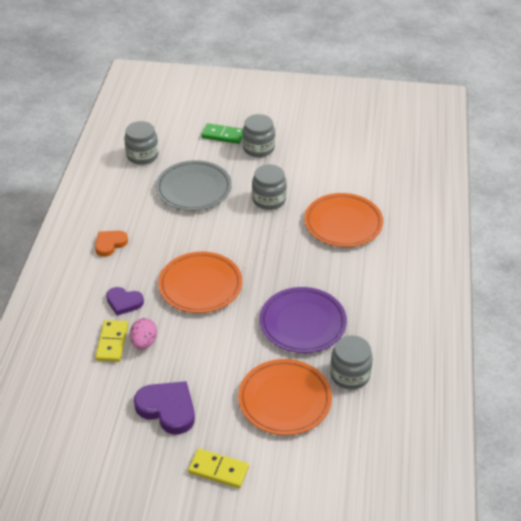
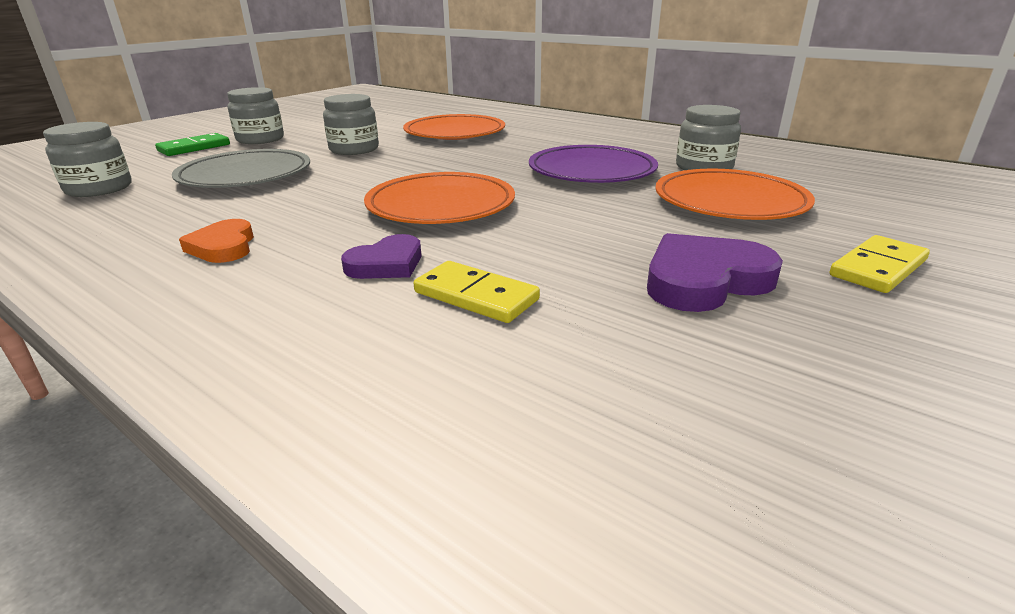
camera: 60 degrees left, 15 degrees down
pink egg [130,318,157,349] -> none

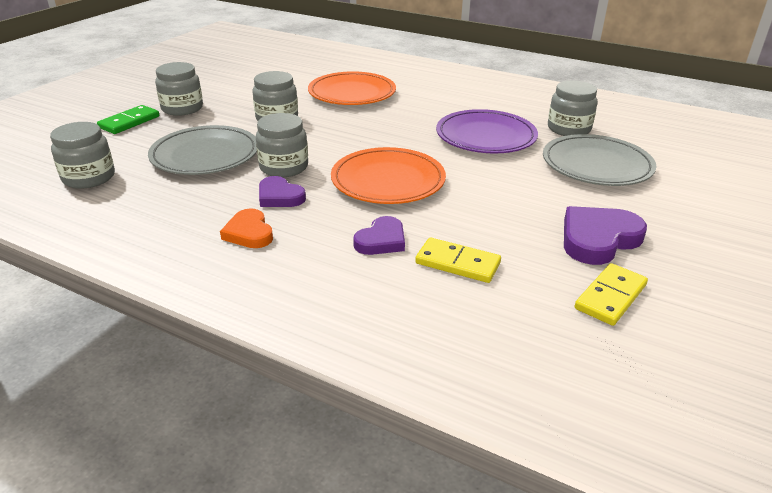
camera: 10 degrees left, 5 degrees up
orange plate [655,169,815,220] -> grey plate [543,134,657,186]
yellow domino [830,235,930,293] -> yellow domino moved to [575,263,648,326]
none -> grey jar [256,113,308,177]
none -> purple heart [259,176,306,207]

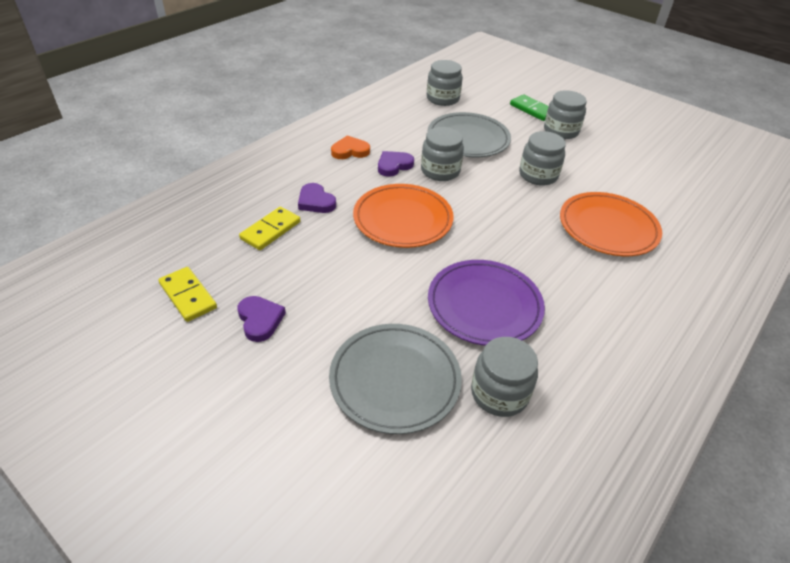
camera: 100 degrees right, 10 degrees up
purple heart [564,206,647,265] -> purple heart [238,296,286,342], size x0.64

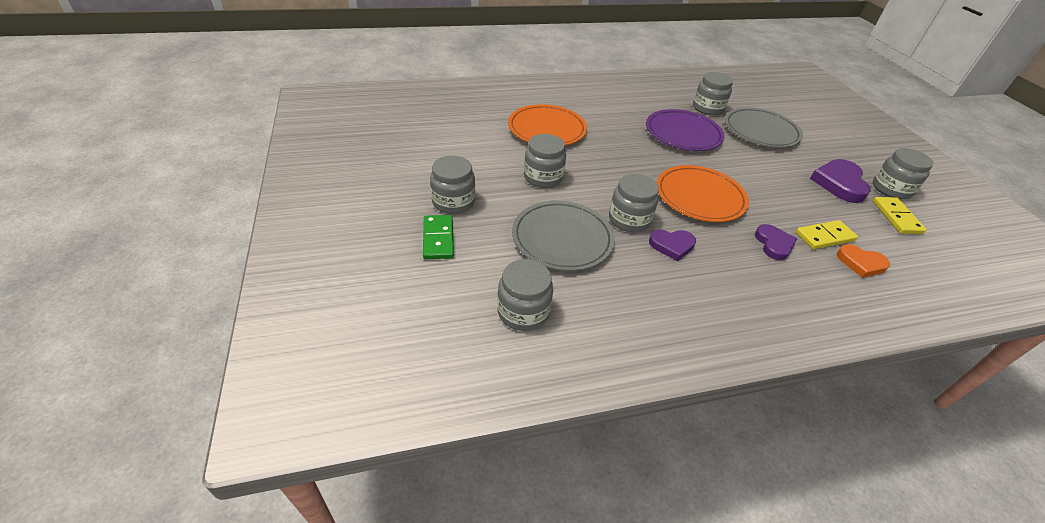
camera: 145 degrees left, 0 degrees up
purple heart [238,296,286,342] -> purple heart [810,159,870,203], size x1.57
orange heart [331,135,370,159] -> orange heart moved to [837,244,890,278]
none -> grey jar [873,148,934,200]

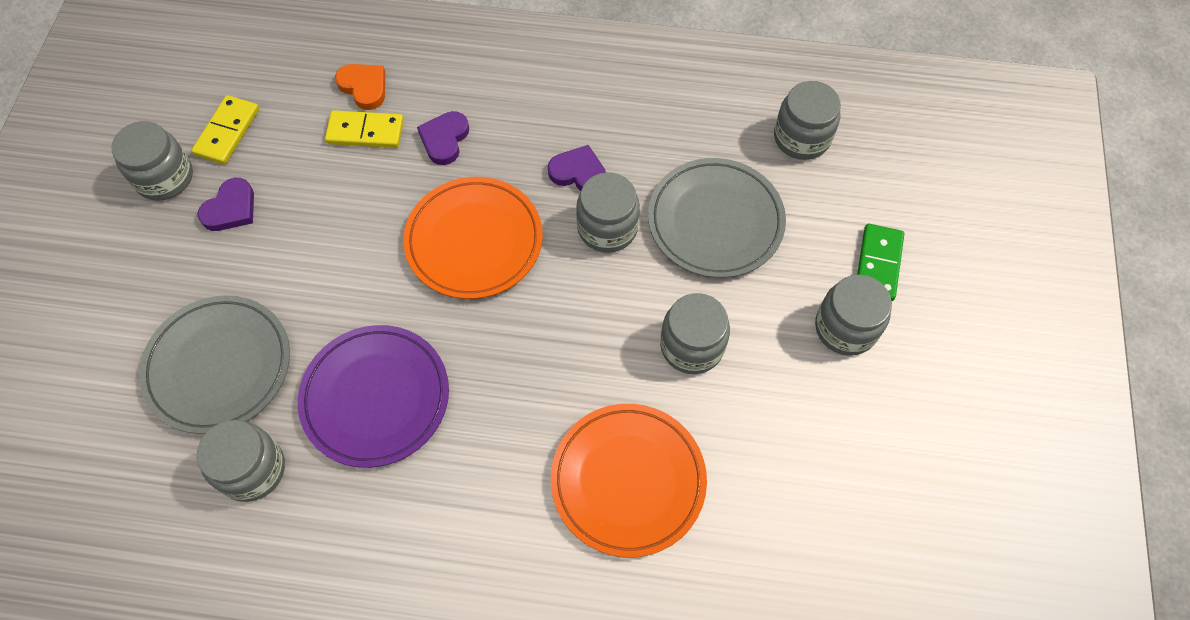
camera: 155 degrees left, 20 degrees up
purple heart [810,159,870,203] -> purple heart [197,178,254,231], size x0.64

